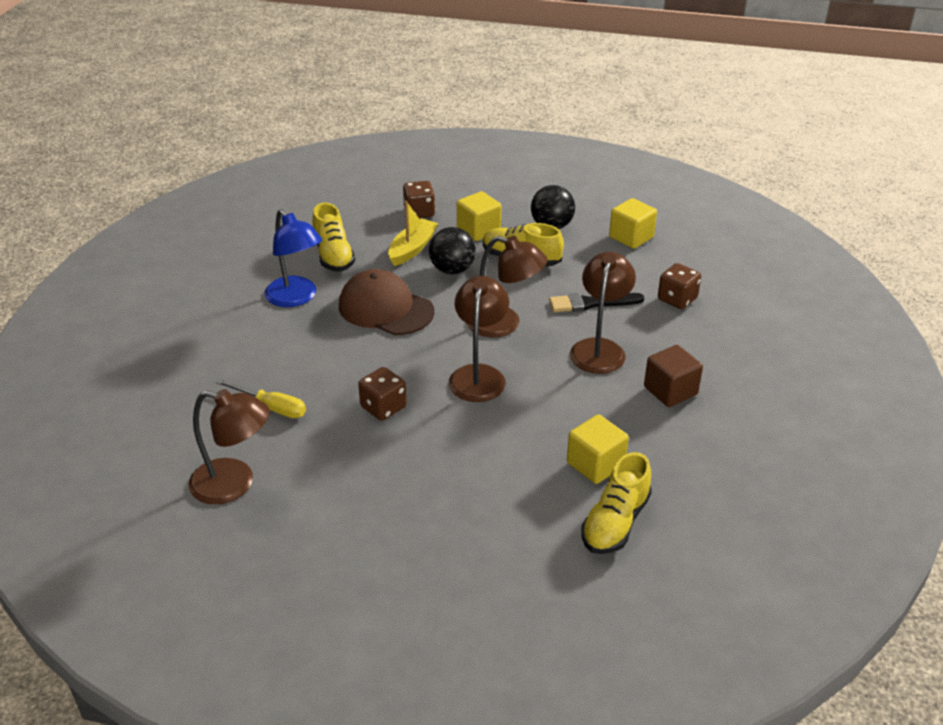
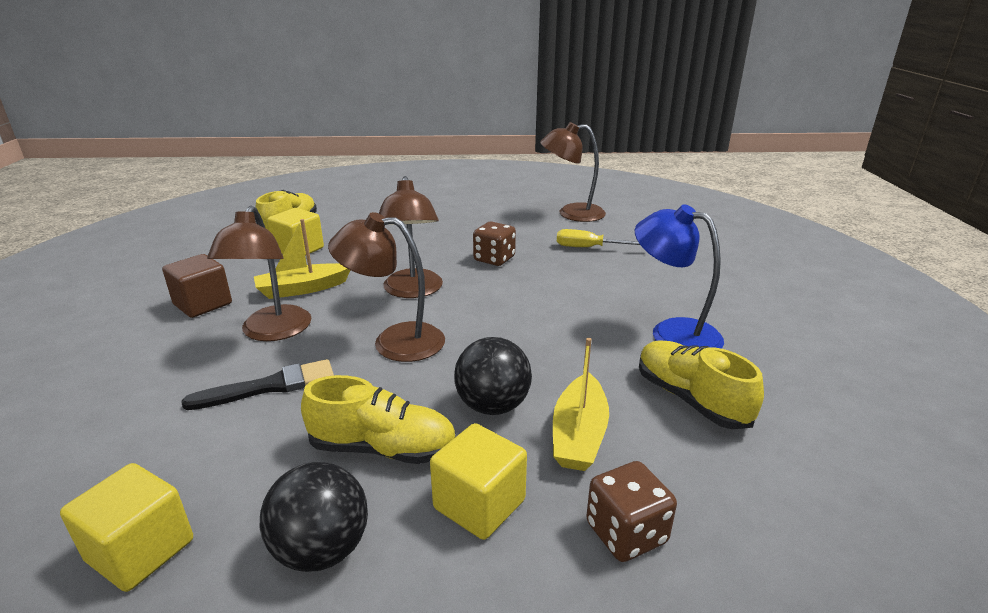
camera: 165 degrees right, 10 degrees down
brown cap [339,269,435,335] -> none
brown dice [658,263,701,309] -> none
none -> yellow boat [254,219,350,299]

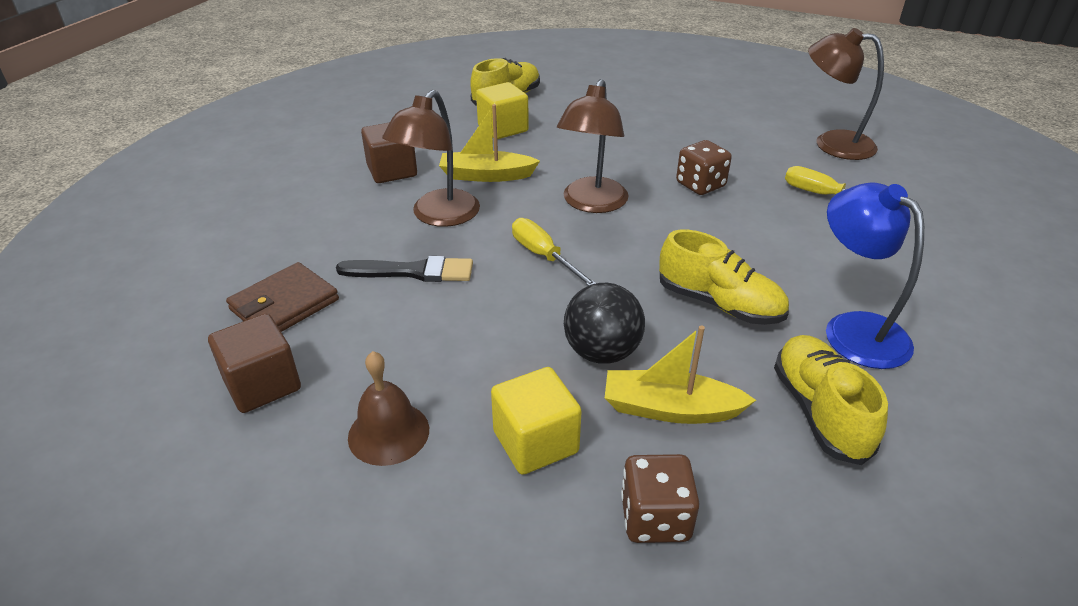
camera: 25 degrees right, 10 degrees up
yellow cube [60,463,193,592] -> brown cube [208,314,301,413]
black ball [260,462,368,572] -> brown bell [348,351,429,466]
yellow shoe [301,375,456,464] -> yellow shoe moved to [659,230,789,325]
brown lamp [328,212,445,362] -> yellow screwdriver [512,218,596,286]
yellow boat [553,338,609,471] -> yellow boat turned 60 degrees clockwise [605,326,756,424]
none -> brown wallet [226,262,339,332]

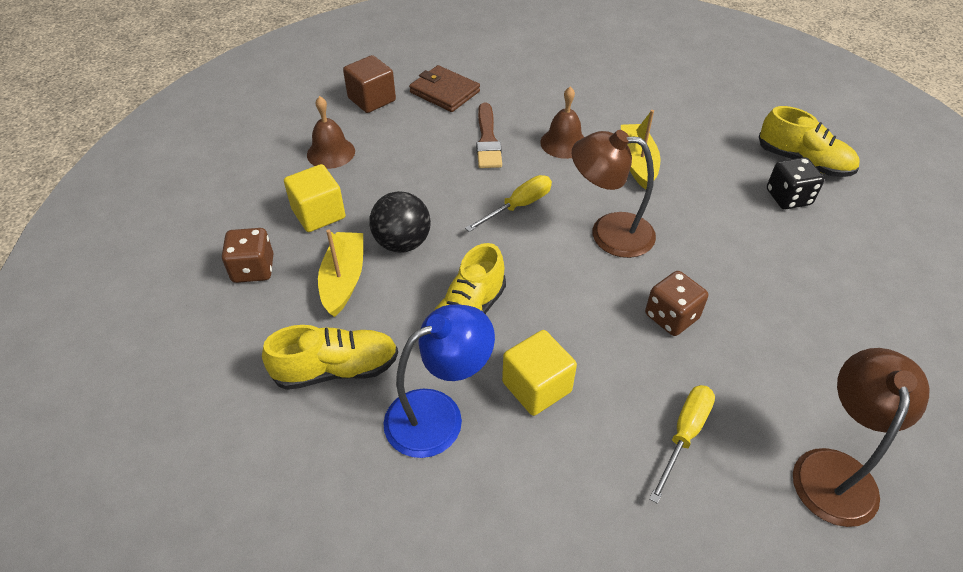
camera: 85 degrees right, 10 degrees up
black brush [336,256,473,282] -> brown brush [476,103,502,168]
brown cube [361,123,417,183] -> none
brown lamp [382,90,480,227] -> brown bell [540,87,584,159]
yellow cube [476,82,529,139] -> yellow cube moved to [502,330,577,416]
none -> black dice [767,157,824,209]

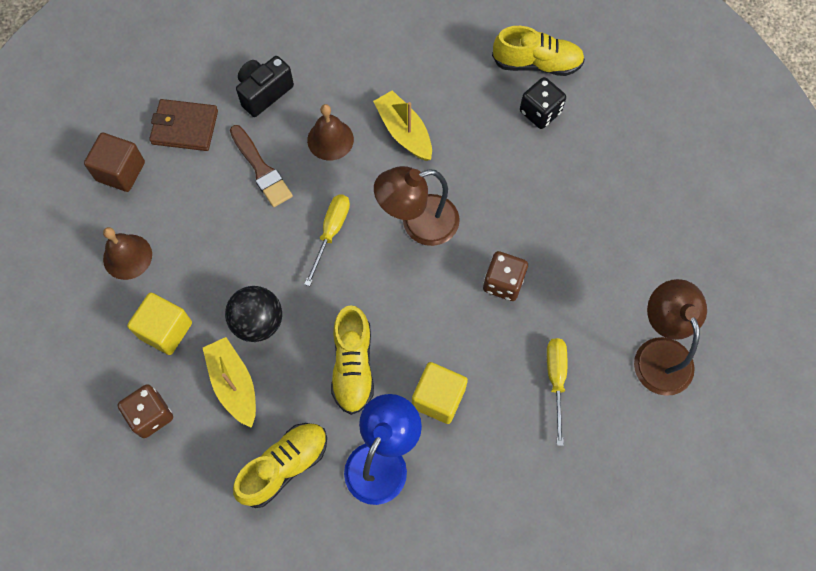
camera: 30 degrees left, 20 degrees up
none -> black camera [236,56,294,117]

